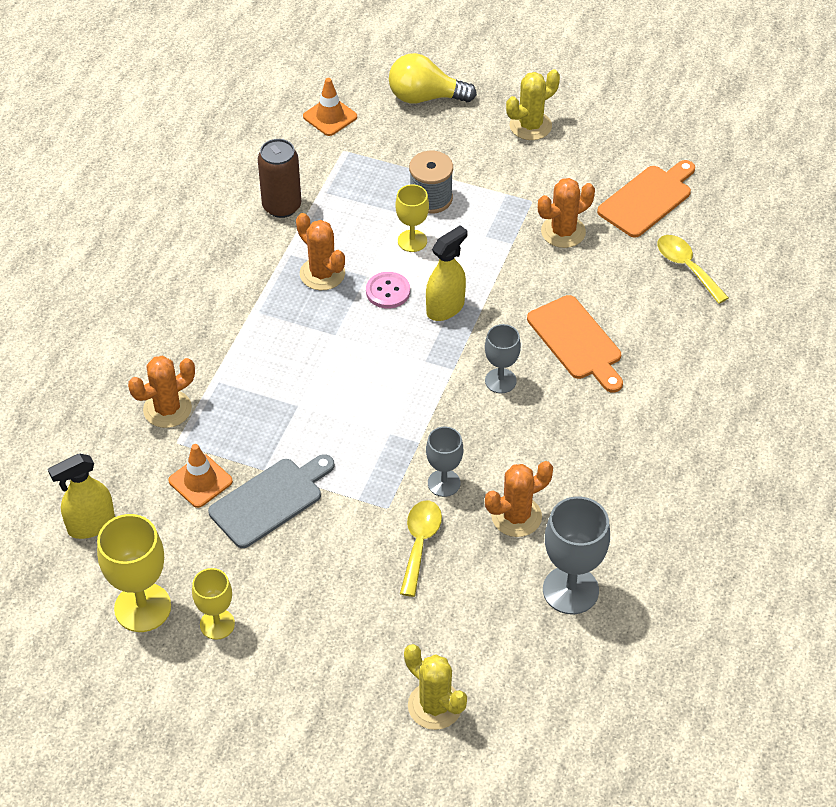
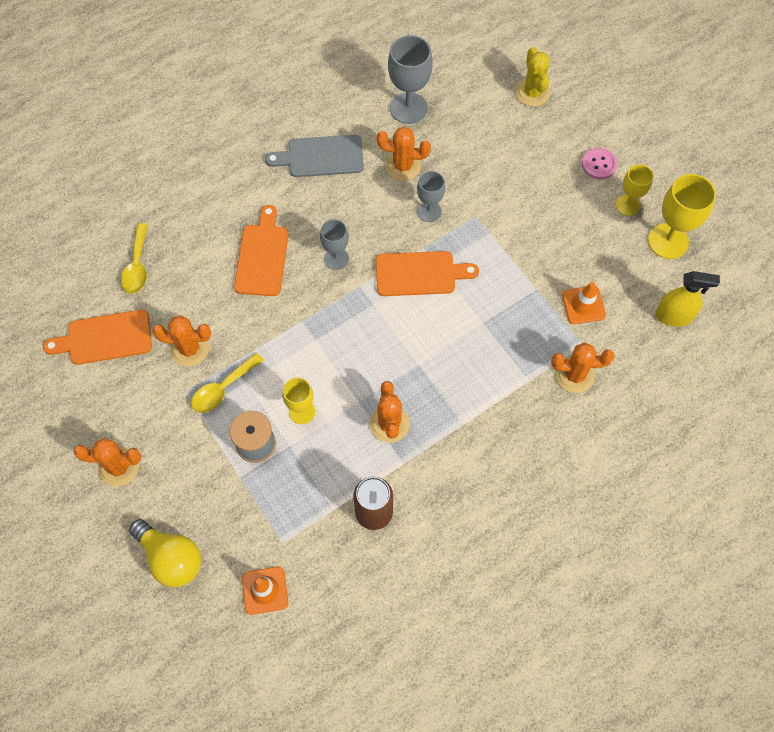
camera: 145 degrees left, 15 degrees up
grey cutting board [208,454,335,548] -> grey cutting board moved to [265,135,364,177]
pink button [366,272,410,308] -> pink button moved to [582,148,617,179]
yellow spoon [400,501,442,597] -> yellow spoon moved to [191,353,264,413]
yellow spray bottle [426,225,467,321] -> none
yellow cactus [506,69,560,140] -> orange cactus [73,438,141,487]
none -> orange cutting board [376,251,479,296]

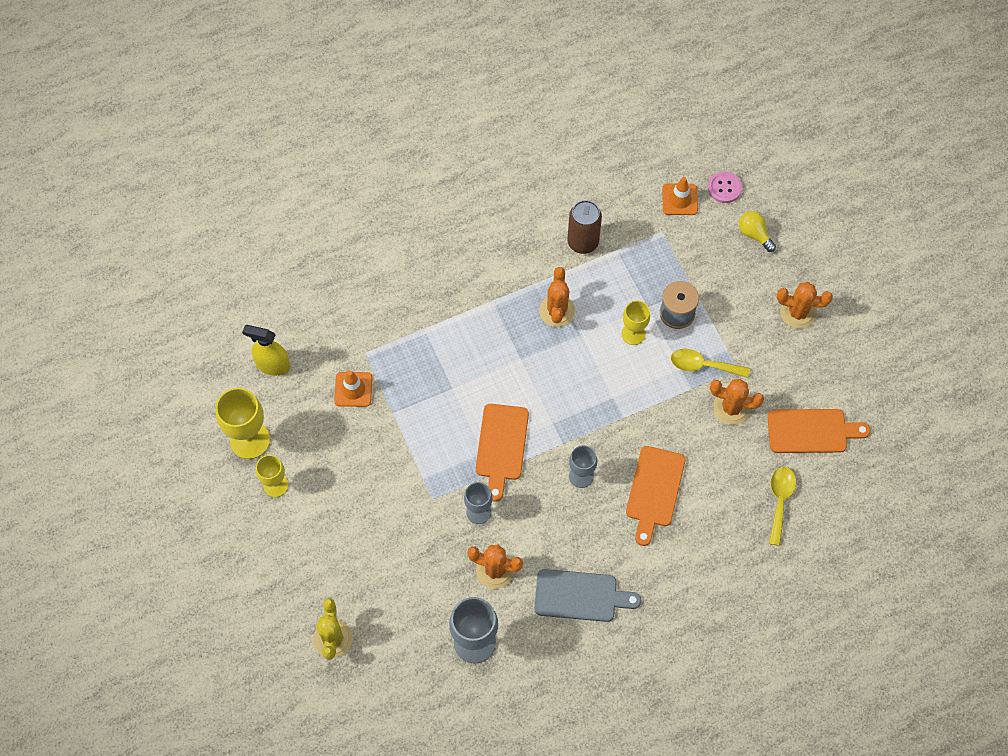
camera: 170 degrees left, 0 degrees up
yellow light bulb [129,519,202,587] -> yellow light bulb [739,211,776,252], size x0.63
yellow spoon [191,353,264,413] -> yellow spoon turned 135 degrees counterclockwise [671,349,750,378]
orange cutting board [376,251,479,296] -> orange cutting board turned 90 degrees counterclockwise [476,404,529,502]
orange cactus [551,342,615,393] -> none
pink button [582,148,617,179] -> pink button moved to [708,171,742,203]

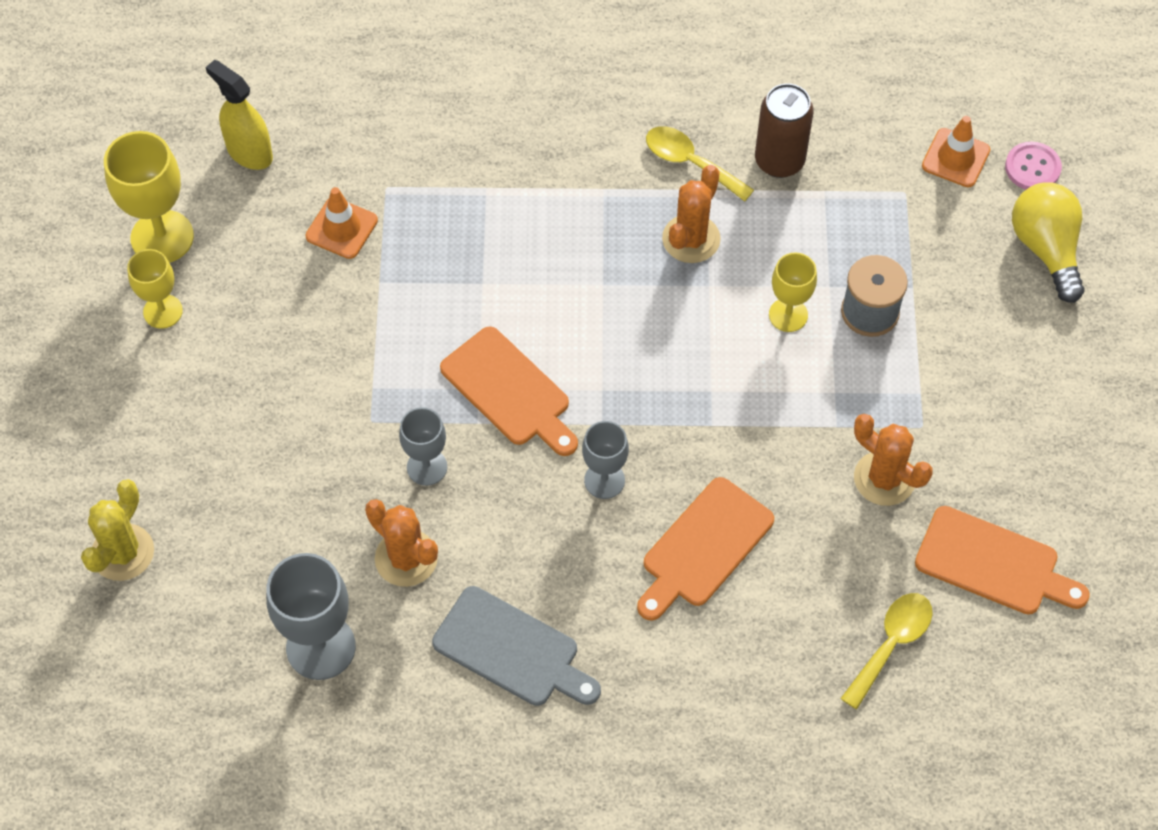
camera: 25 degrees right, 5 degrees down
orange cutting board [476,404,529,502] -> orange cutting board turned 75 degrees counterclockwise [440,326,578,456]
yellow spoon [671,349,750,378] -> yellow spoon moved to [646,126,754,202]
yellow light bulb [739,211,776,252] -> yellow light bulb [1012,183,1085,303], size x1.58
orange cactus [777,282,833,329] -> none

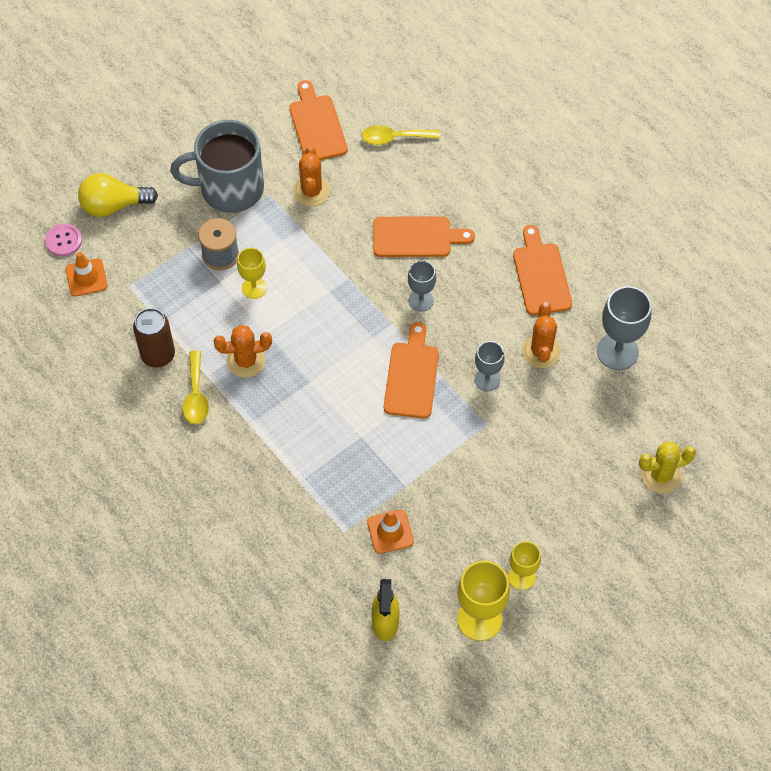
camera: 130 degrees left, 0 degrees up
grey cutting board [432,586,601,706] -> orange cutting board [513,225,572,315]
yellow light bulb [1012,183,1085,303] -> yellow light bulb turned 45 degrees clockwise [78,173,158,217]
none -> grey mug [170,120,264,213]

